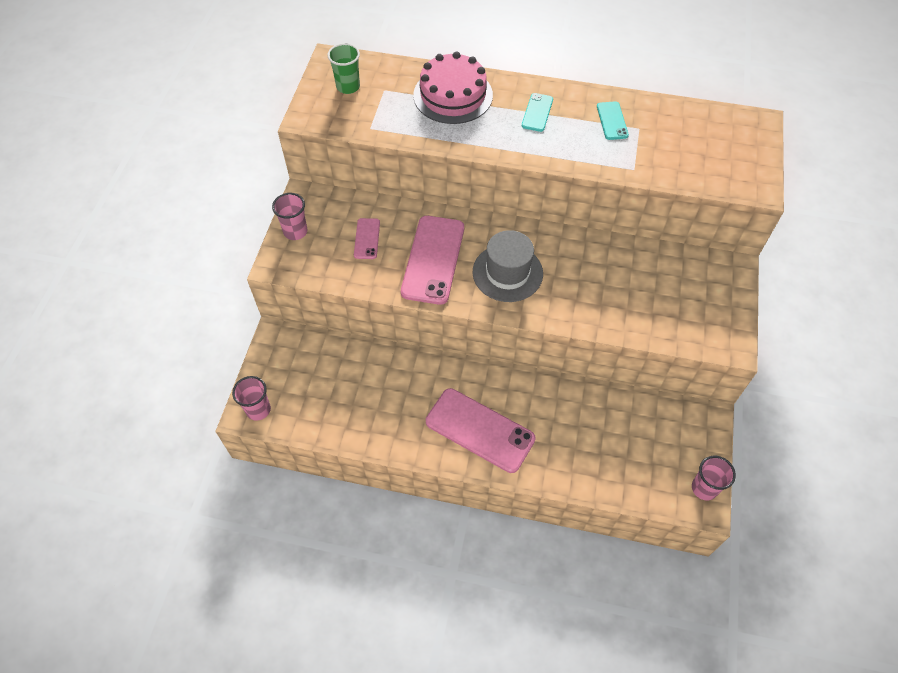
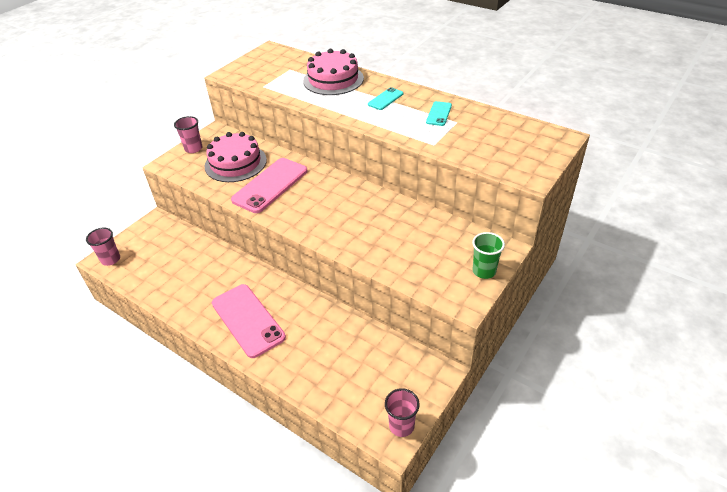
camera: 25 degrees right, 15 degrees down
green cup [327,43,360,94] -> green cup moved to [472,232,505,279]
pink phone [354,218,380,259] -> pink cake [205,132,267,182]
grey hat [473,230,543,302] -> none

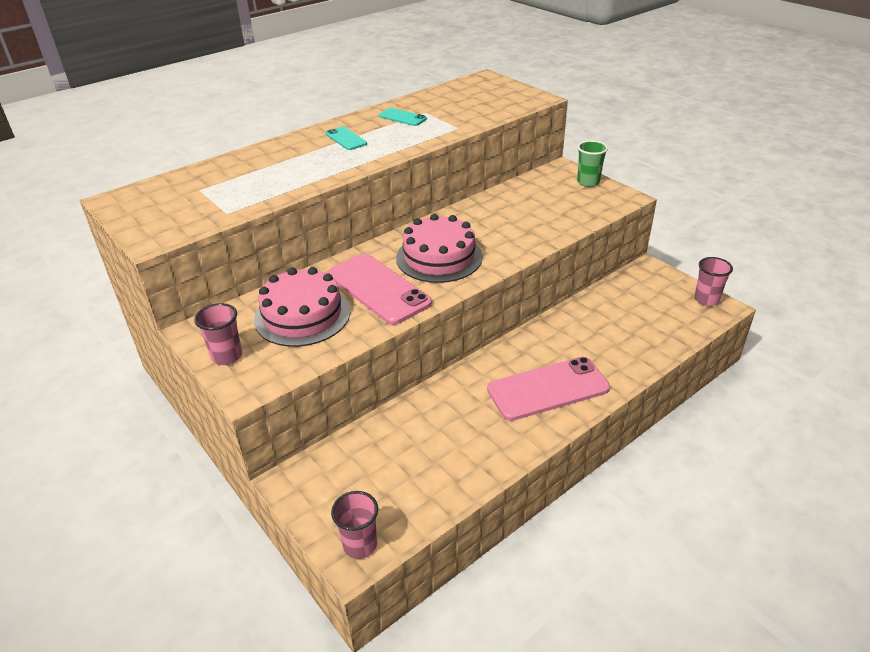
camera: 75 degrees left, 5 degrees down
pink cake [303,49,364,95] -> pink cake moved to [396,214,483,283]

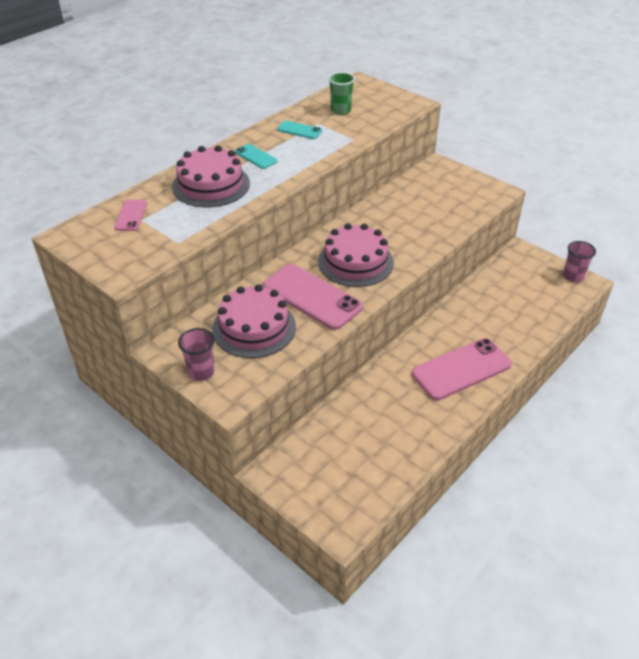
camera: 10 degrees left, 5 degrees up
pink cup [331,491,378,559] -> none
green cup [577,140,608,187] -> green cup moved to [328,72,355,115]
none -> pink phone [115,200,147,231]
none -> pink cake [172,146,250,208]

